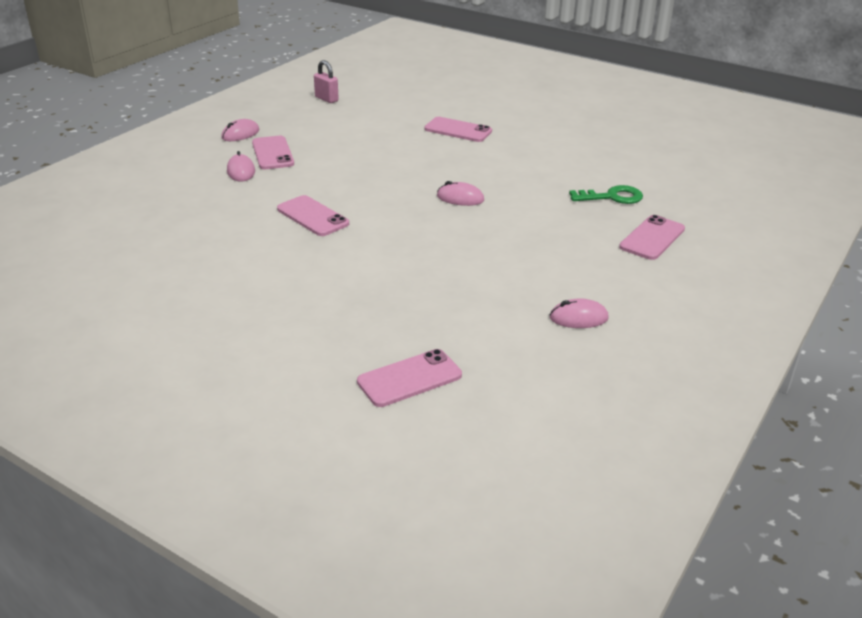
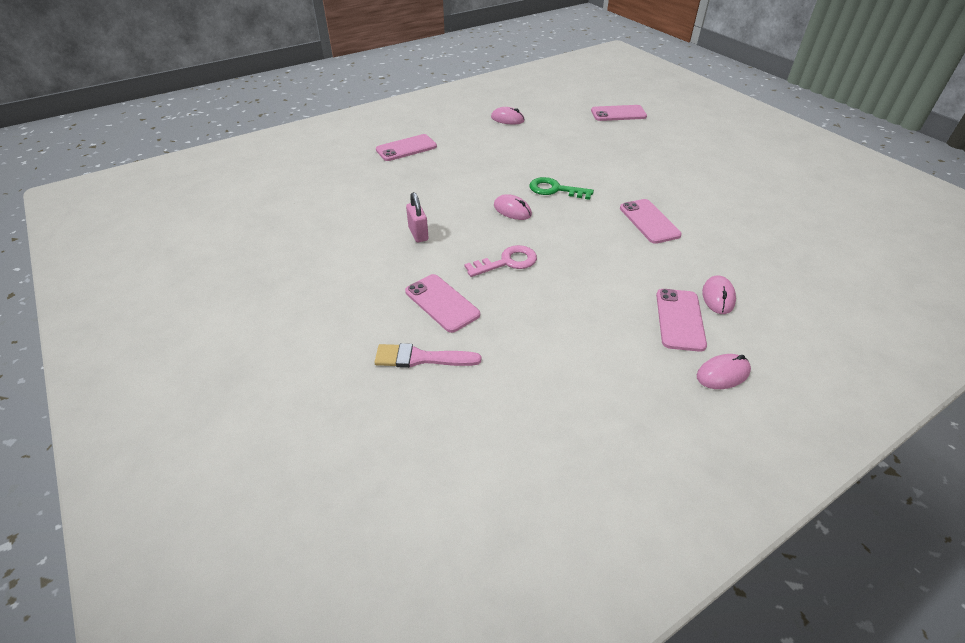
camera: 155 degrees left, 10 degrees up
pink padlock [314,60,339,103] -> pink padlock moved to [406,192,429,242]
green key [569,185,643,204] -> green key moved to [530,177,594,200]
none -> pink brush [374,343,481,368]
none -> pink key [464,245,537,277]

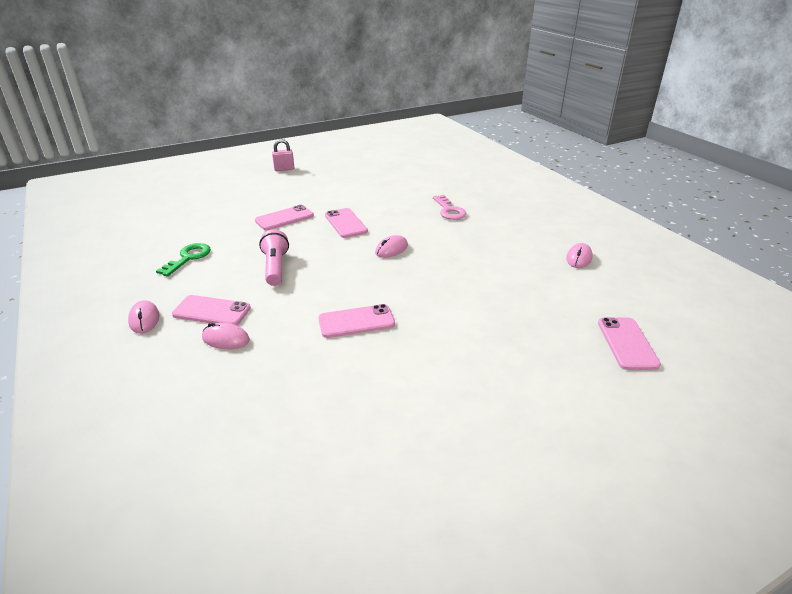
camera: 95 degrees right, 10 degrees down
pink brush [374,343,481,368] -> none
pink phone [376,134,437,161] -> pink phone moved to [325,208,368,238]
pink padlock [406,192,429,242] -> pink padlock moved to [272,139,295,171]
pink key [464,245,537,277] -> pink key moved to [433,195,467,220]
green key [530,177,594,200] -> green key moved to [156,243,211,277]
none -> pink flashlight [259,230,289,286]

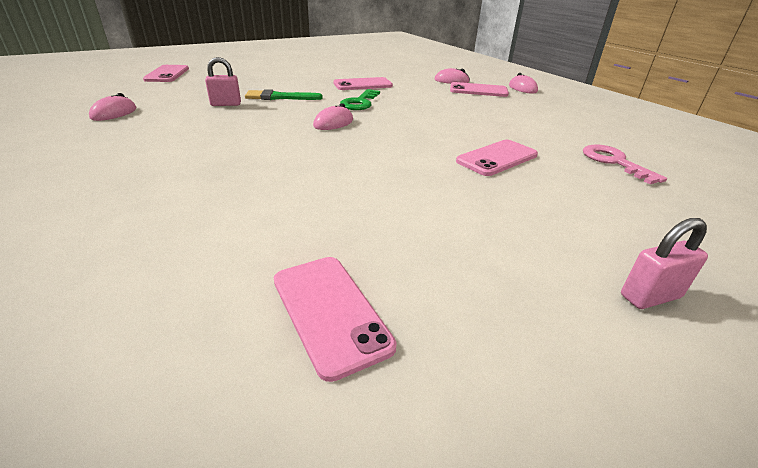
camera: 175 degrees right, 0 degrees up
green key [156,243,211,277] -> green key moved to [340,89,380,110]
pink flashlight [259,230,289,286] -> none
pink phone [325,208,368,238] -> pink phone moved to [274,257,397,382]
pink key [433,195,467,220] -> pink key moved to [583,144,667,184]
none -> pink padlock [205,57,241,106]
none -> green brush [245,89,322,100]

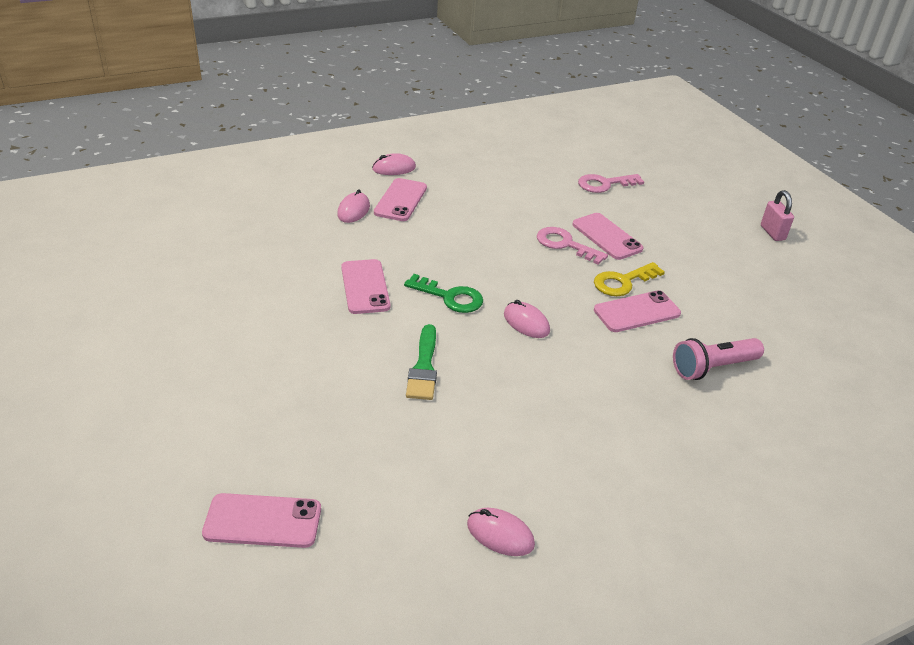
camera: 85 degrees left, 5 degrees up
pink padlock [205,57,241,106] -> none
pink phone [274,257,397,382] -> pink phone moved to [594,290,681,332]
none -> pink key [537,227,608,265]
none -> yellow key [594,262,665,296]
none -> pink flashlight [673,338,764,380]

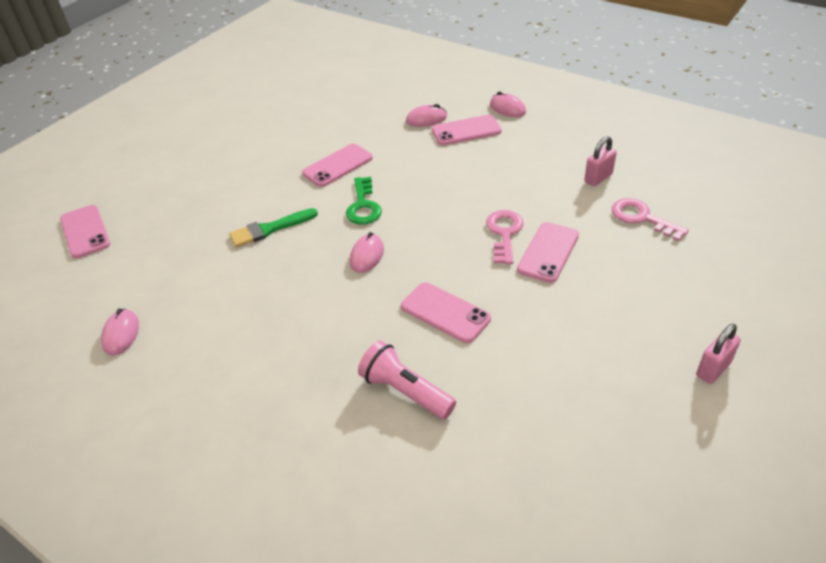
camera: 65 degrees right, 5 degrees up
yellow key [594,262,665,296] -> none
none -> pink padlock [584,136,617,186]

